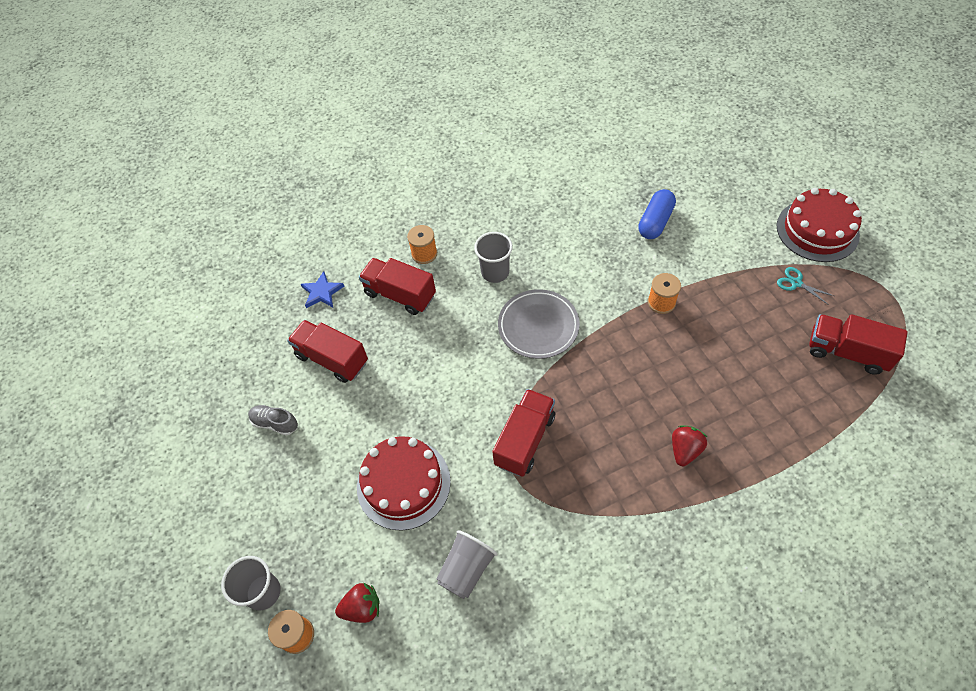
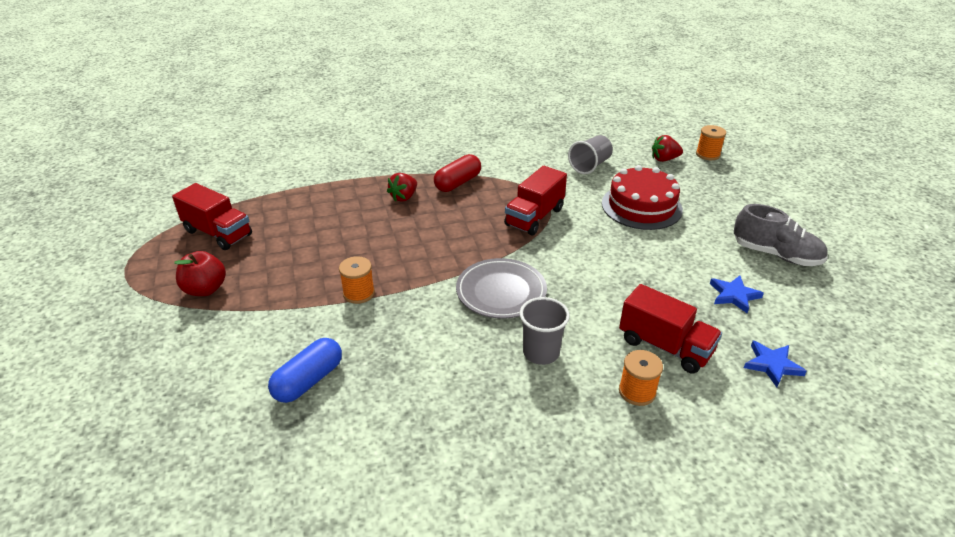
camera: 175 degrees left, 20 degrees down
grey cup [221,556,281,610] -> none
grey shoe [248,405,298,436] -> grey shoe [734,204,828,266], size x1.67
red truck [287,320,368,383] -> blue star [710,275,764,313]
red cake [777,188,862,262] -> none
turquoise scissors [777,267,834,305] -> red apple [174,251,226,296]
none -> red capsule [434,154,481,192]

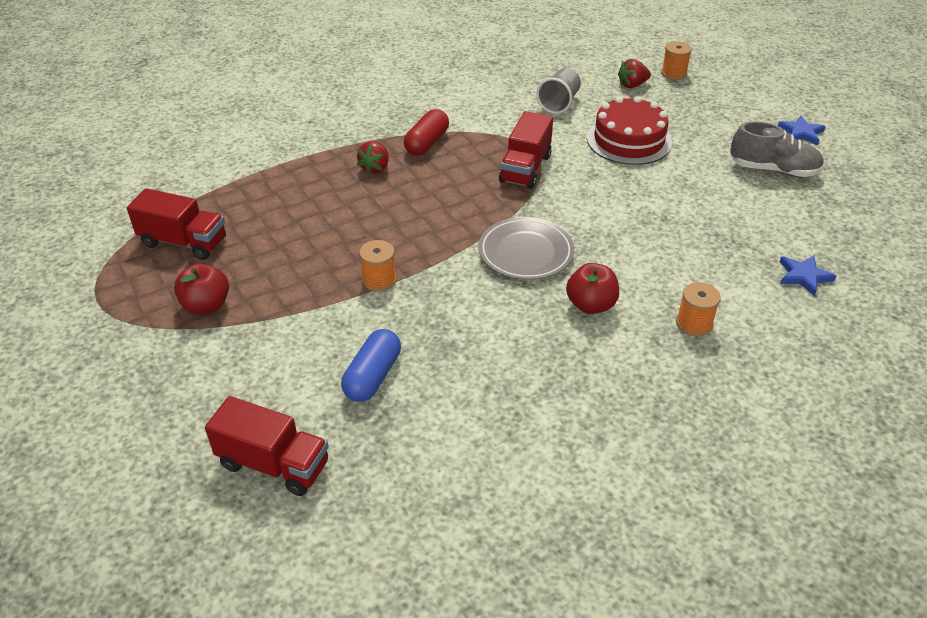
camera: 15 degrees left, 5 degrees up
grey cup [520,297,570,365] -> red apple [566,263,619,314]
red truck [619,284,722,374] -> red truck moved to [205,396,329,496]
blue star [710,275,764,313] -> blue star moved to [778,116,826,145]

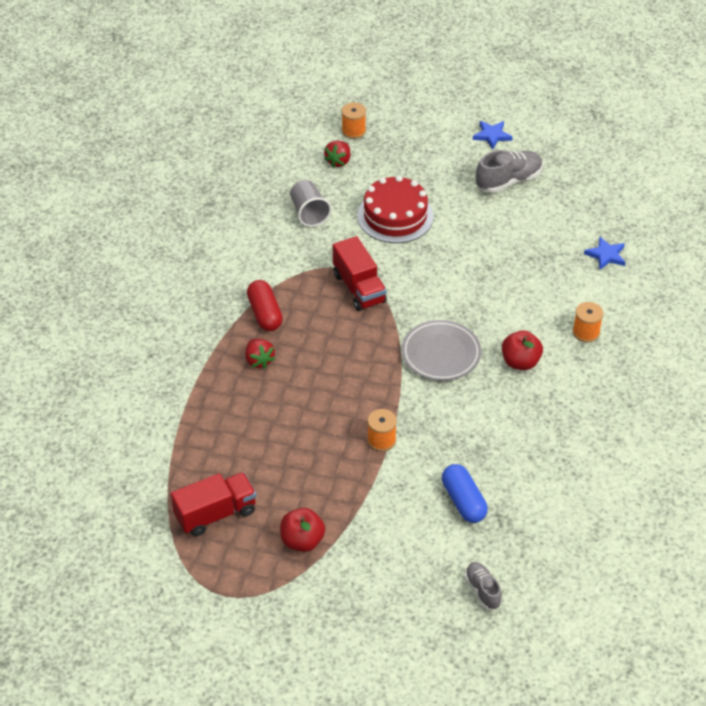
camera: 45 degrees left, 5 degrees up
red truck [205,396,329,496] -> grey shoe [465,562,502,609]

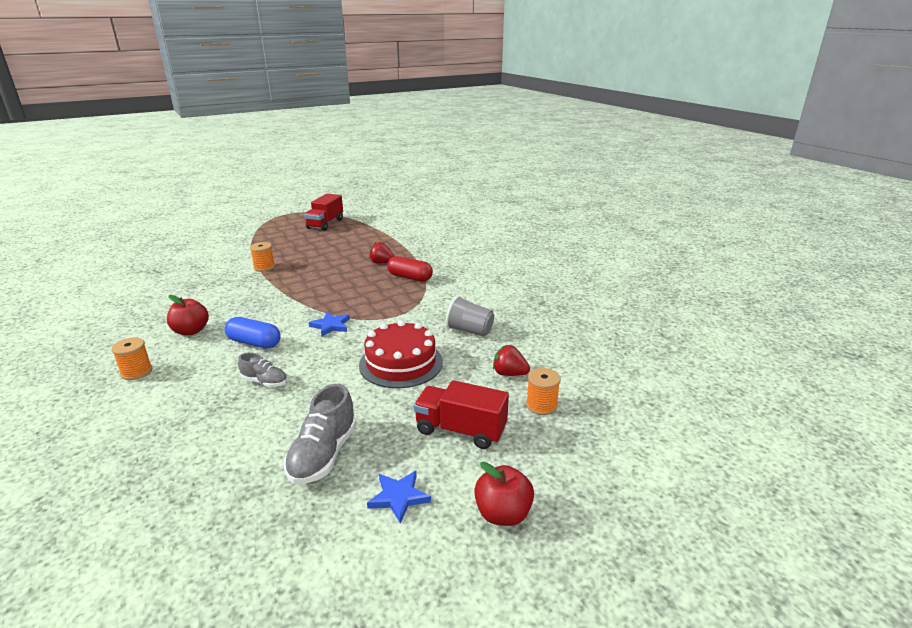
camera: 135 degrees right, 20 degrees down
red apple [280,508,325,552] -> red apple moved to [474,462,534,526]
red strawberry [324,141,350,168] -> red strawberry turned 45 degrees counterclockwise [493,345,530,376]
red truck [333,236,387,311] -> red truck moved to [414,380,509,449]
grey plate [402,320,481,381] -> none
blue capsule [442,464,488,523] -> blue capsule moved to [225,317,281,349]
grey shoe [465,562,502,609] -> grey shoe moved to [238,353,287,387]
blue star [584,237,626,270] -> blue star moved to [309,312,350,336]

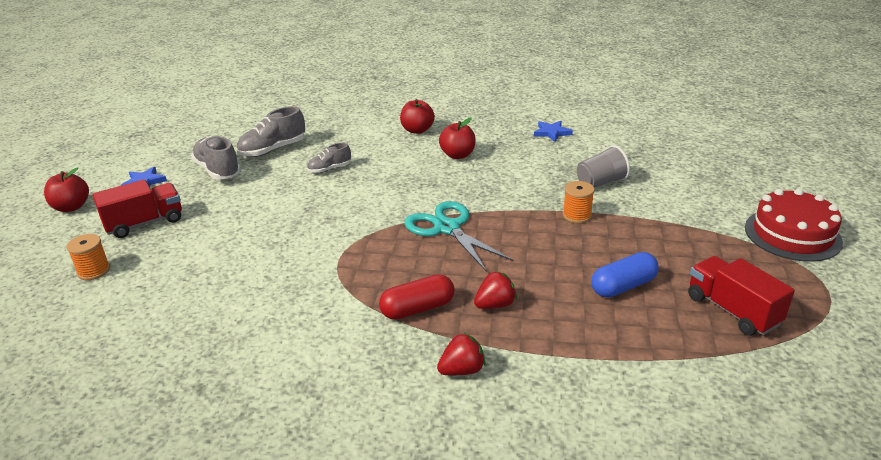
camera: 130 degrees right, 5 degrees up
orange spool [111,337,152,380] -> red apple [400,99,435,134]
blue capsule [225,317,281,349] -> blue capsule moved to [591,252,659,298]
blue star [309,312,350,336] -> blue star moved to [534,121,573,142]
red cake [359,320,443,388] -> red cake moved to [745,189,843,262]
grey cup [446,296,494,337] -> grey cup moved to [577,145,630,187]
red strawberry [493,345,530,376] -> red strawberry moved to [437,332,486,375]
none -> grey shoe [237,106,305,157]
none -> turquoise scissors [404,201,514,272]

